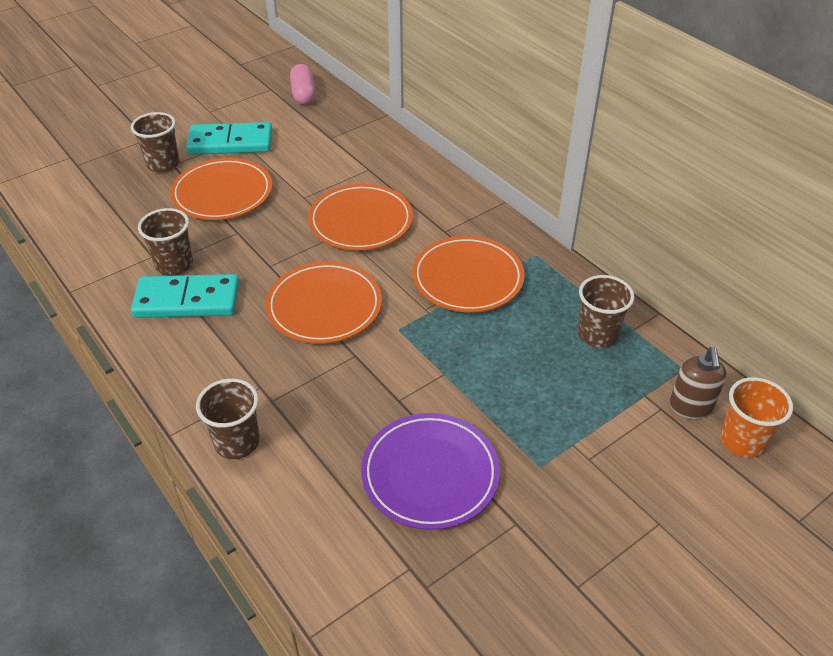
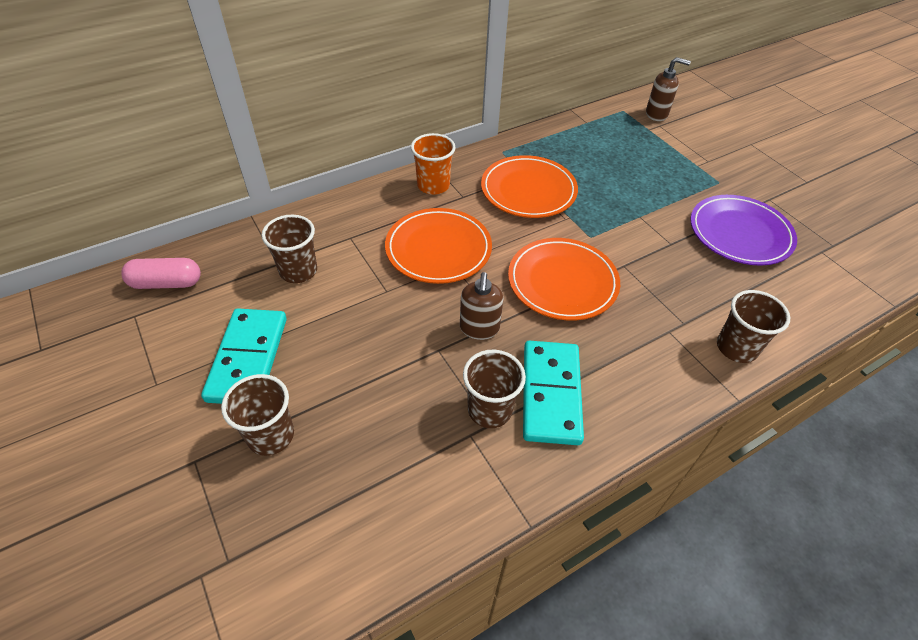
camera: 85 degrees left, 5 degrees up
orange plate [170,158,272,220] -> none
brown cup [578,275,634,348] -> brown cup moved to [262,215,317,283]
orange cup [720,377,793,458] -> orange cup moved to [411,133,456,195]
none -> brown soap dispenser [460,272,504,340]

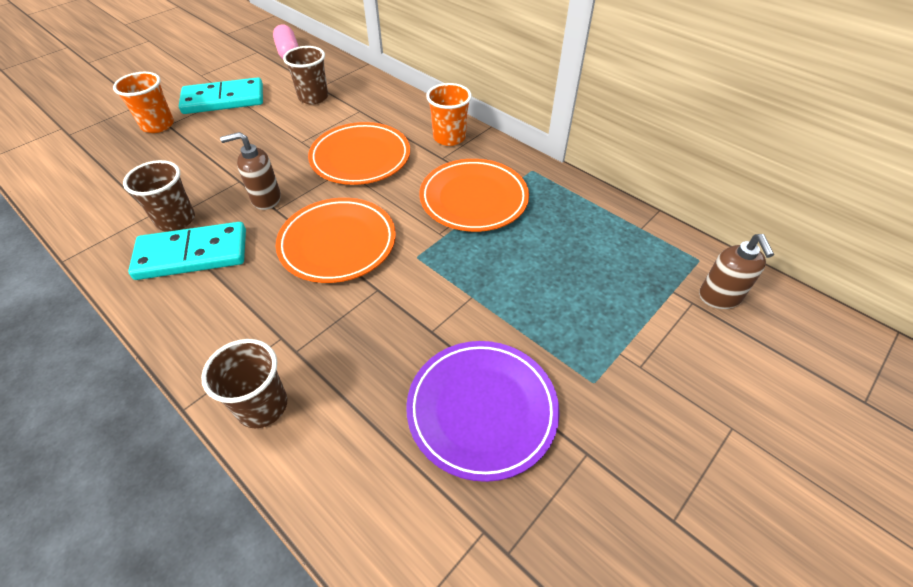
camera: 75 degrees right, 0 degrees up
brown cup [221,374,294,456] -> orange cup [113,72,174,133]

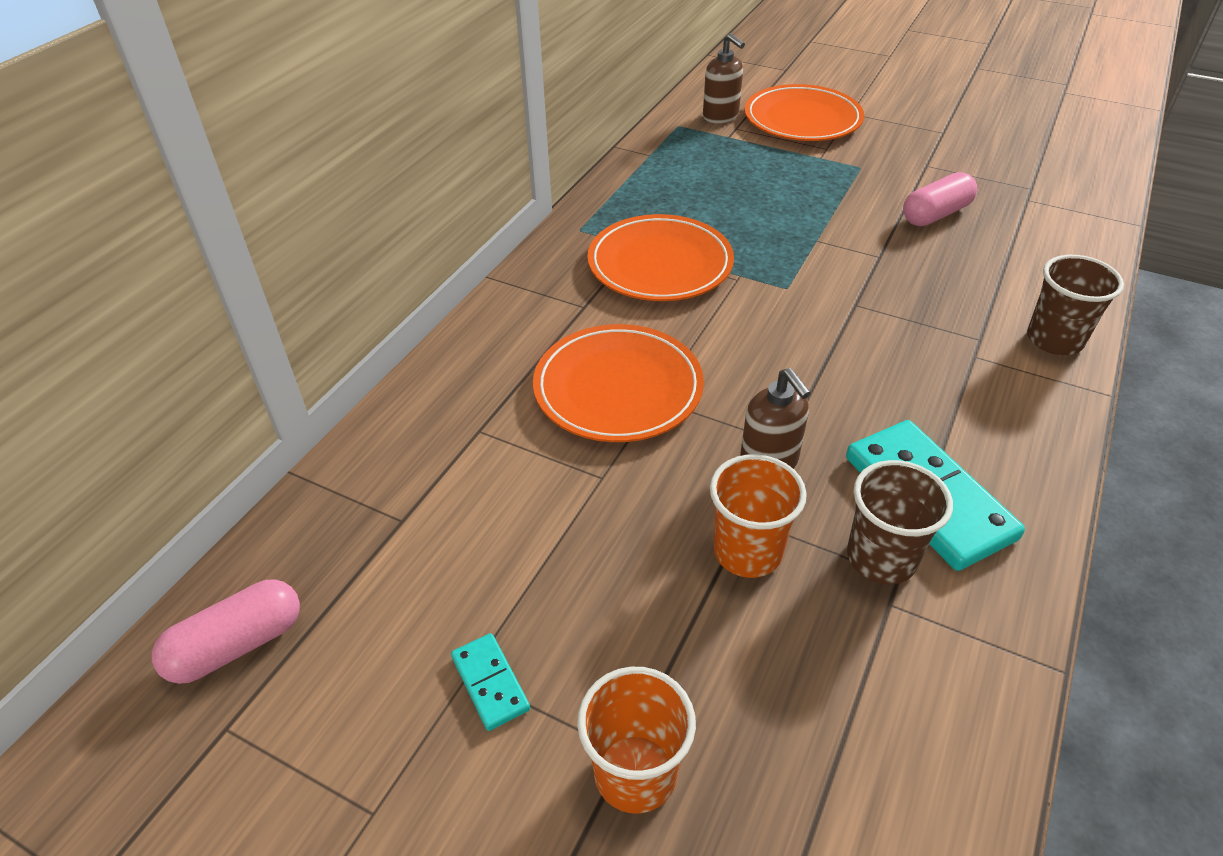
camera: 105 degrees left, 5 degrees down
turquoise domino [179,77,263,114] -> turquoise domino [451,633,530,731], size x0.47
orange plate [275,198,396,283] -> orange plate moved to [744,84,864,141]
brown cup [283,46,328,104] -> none
purple plate [406,341,560,482] -> pink capsule [903,172,977,226]
orange cup [426,83,472,146] -> orange cup moved to [710,454,807,578]
brown soap dispenser [699,234,774,309] -> brown soap dispenser turned 75 degrees clockwise [703,33,745,123]

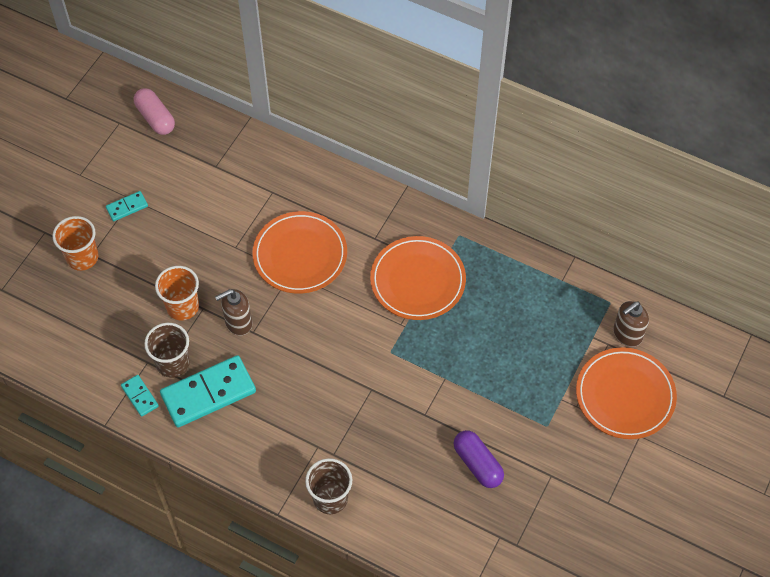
camera: 90 degrees right, 15 degrees up
pink capsule [903,172,977,226] -> purple capsule [453,430,504,488]
none -> turquoise domino [121,375,159,417]

